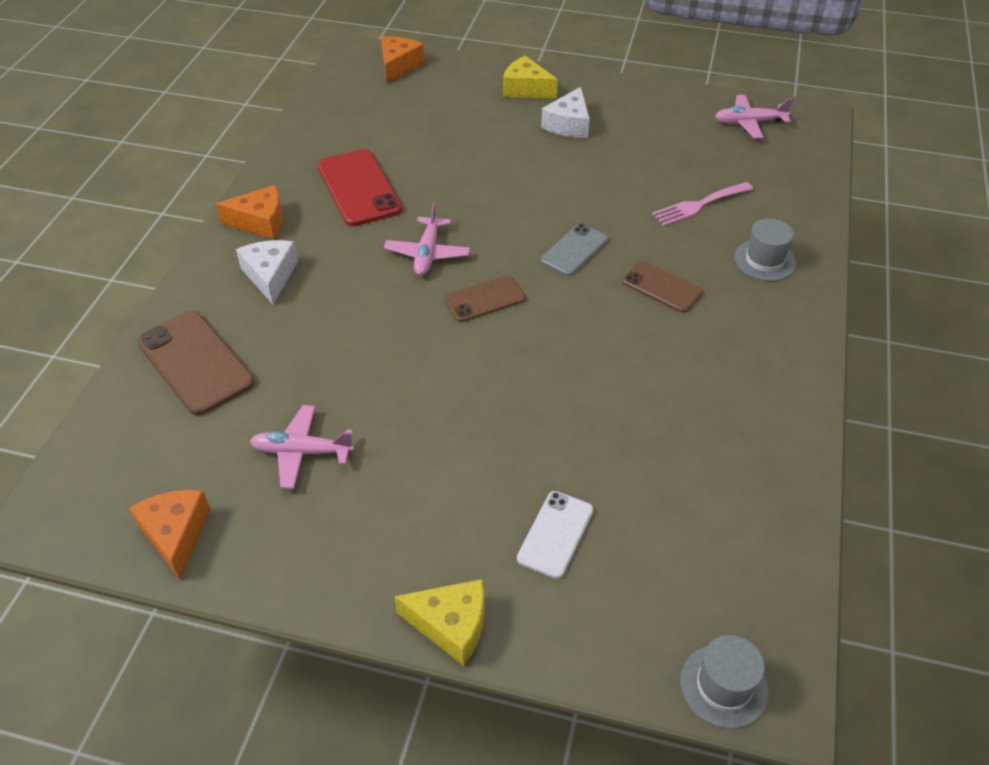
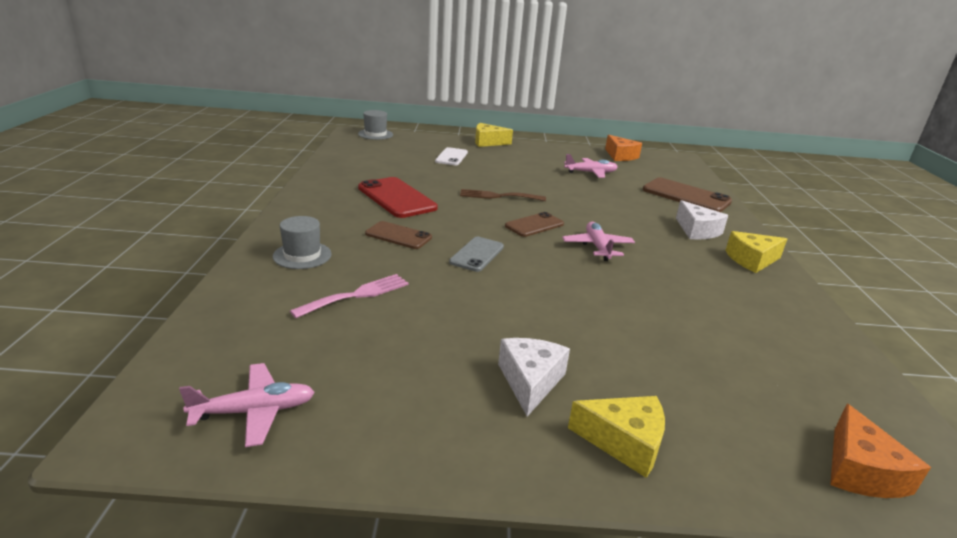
camera: 165 degrees right, 20 degrees down
orange cheese [215,185,283,239] -> yellow cheese [725,231,787,273]
red phone [318,149,402,226] -> red phone moved to [358,177,438,218]
none -> brown fork [460,189,546,201]

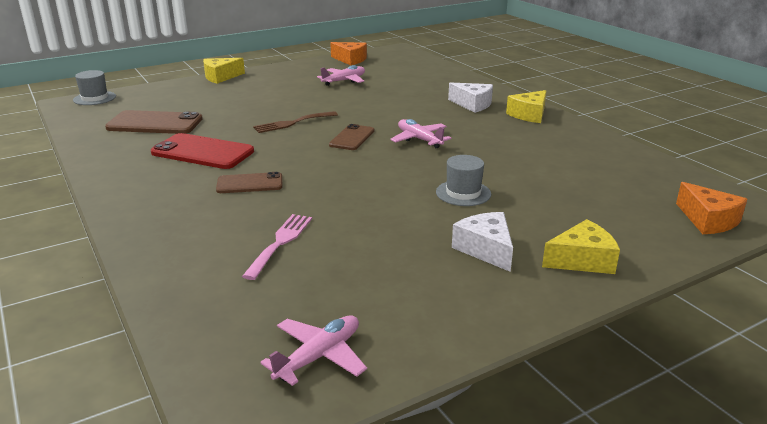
camera: 30 degrees left, 0 degrees up
grey hat [273,216,332,269] -> grey hat moved to [436,155,491,206]
white phone [435,147,468,165] -> none
grey phone [449,237,504,272] -> none
brown phone [642,177,732,212] -> brown phone moved to [105,110,203,134]

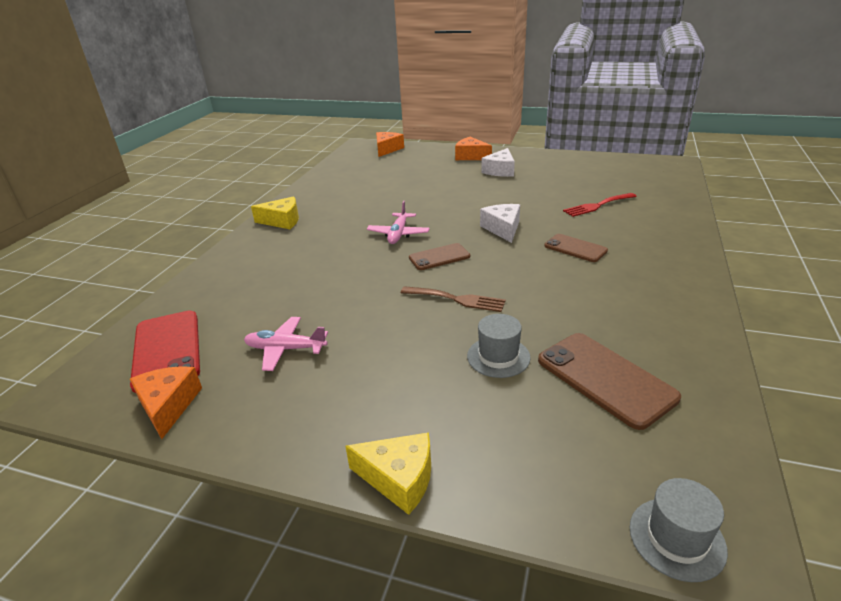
camera: 130 degrees left, 5 degrees up
red phone [151,133,254,169] -> red phone moved to [130,310,200,393]
pink fork [242,214,312,280] -> red fork [563,193,637,217]
pink plane [260,315,367,386] -> none
grey hat [436,155,491,206] -> grey hat moved to [467,314,531,378]
white cheese [448,82,493,113] -> white cheese moved to [480,204,520,243]
yellow cheese [542,219,620,274] -> orange cheese [455,137,492,160]

